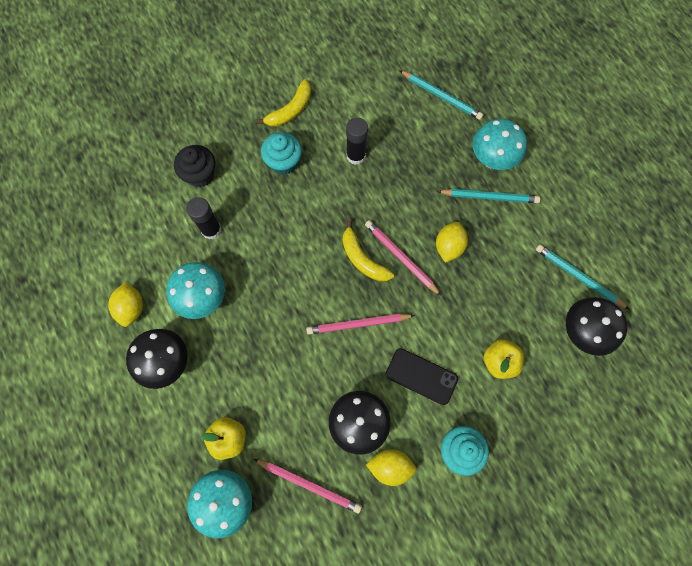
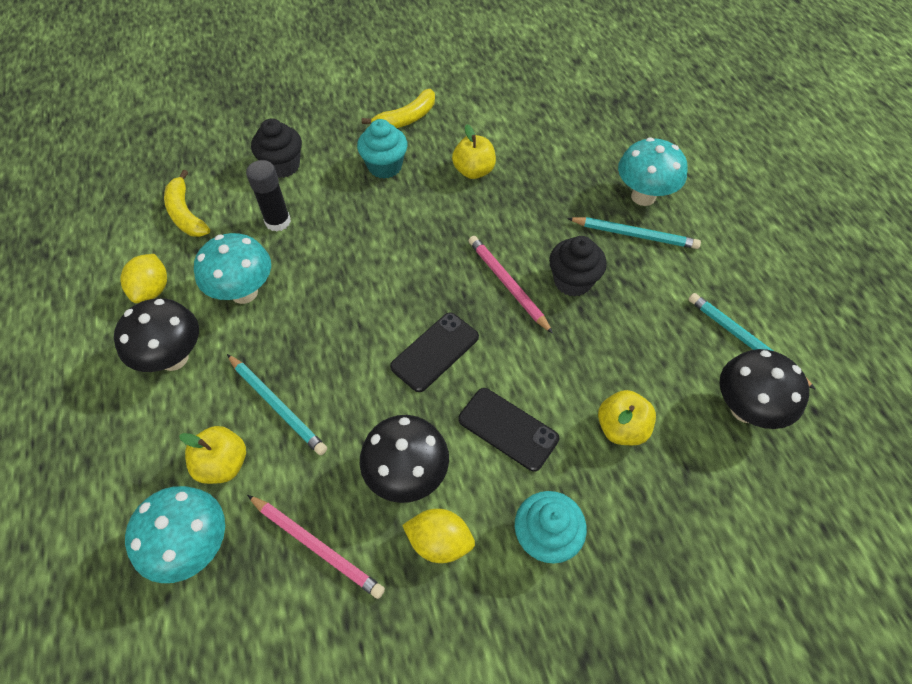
camera: 10 degrees right, 15 degrees down
pink pencil [306,314,415,335] -> black phone [390,313,479,392]
yellow banana [343,220,394,282] -> yellow banana moved to [164,170,210,237]
black glue stick [346,118,368,165] -> yellow apple [452,124,496,179]
turquoise pencil [399,70,483,120] -> turquoise pencil moved to [227,354,327,455]
yellow lemon [436,222,468,263] -> black cupcake [549,236,607,297]

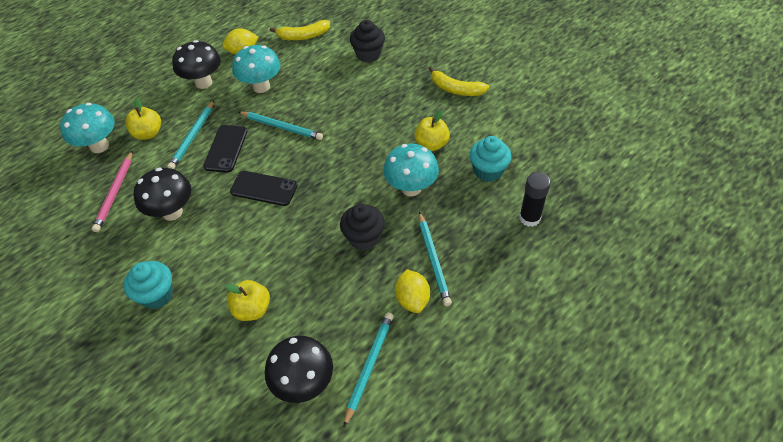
camera: 65 degrees right, 5 degrees down
yellow banana [164,170,210,237] -> yellow banana turned 135 degrees counterclockwise [270,20,330,40]
black glue stick [246,160,291,232] -> black glue stick moved to [519,172,551,227]
turquoise cupcake [357,119,408,179] -> turquoise cupcake moved to [469,136,512,182]
yellow lemon [402,509,475,563] -> yellow lemon moved to [395,269,430,313]
black phone [458,388,559,472] -> black phone moved to [203,125,247,173]
pink pencil [468,236,553,334] -> none
turquoise mushroom [618,138,687,206] -> turquoise mushroom moved to [383,144,439,196]
none -> turquoise pencil [238,112,323,140]

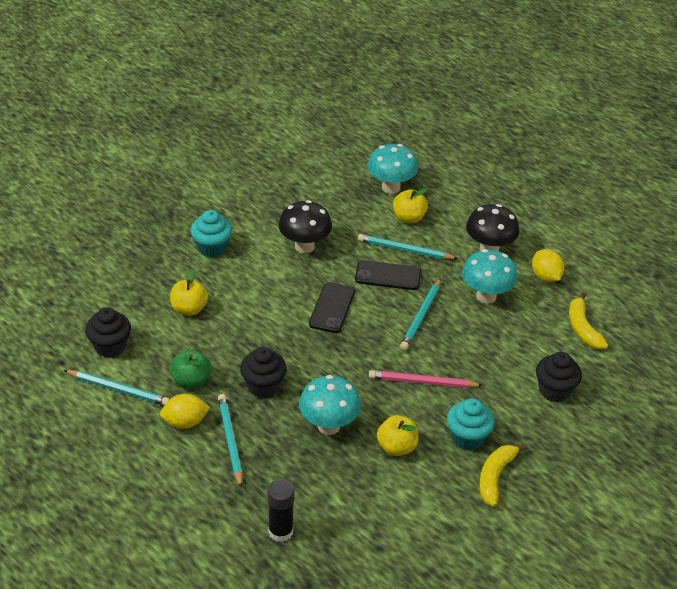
camera: 85 degrees right, 10 degrees down
pink pencil [92,150,133,232] -> pink pencil moved to [369,370,483,388]
black mushroom [265,336,333,403] -> black cupcake [85,307,131,358]
turquoise pencil [419,212,452,306] -> turquoise pencil turned 90 degrees clockwise [218,394,243,488]
turquoise cupcake [469,136,512,182] -> turquoise cupcake moved to [447,398,494,450]
none -> green apple [171,350,211,389]

